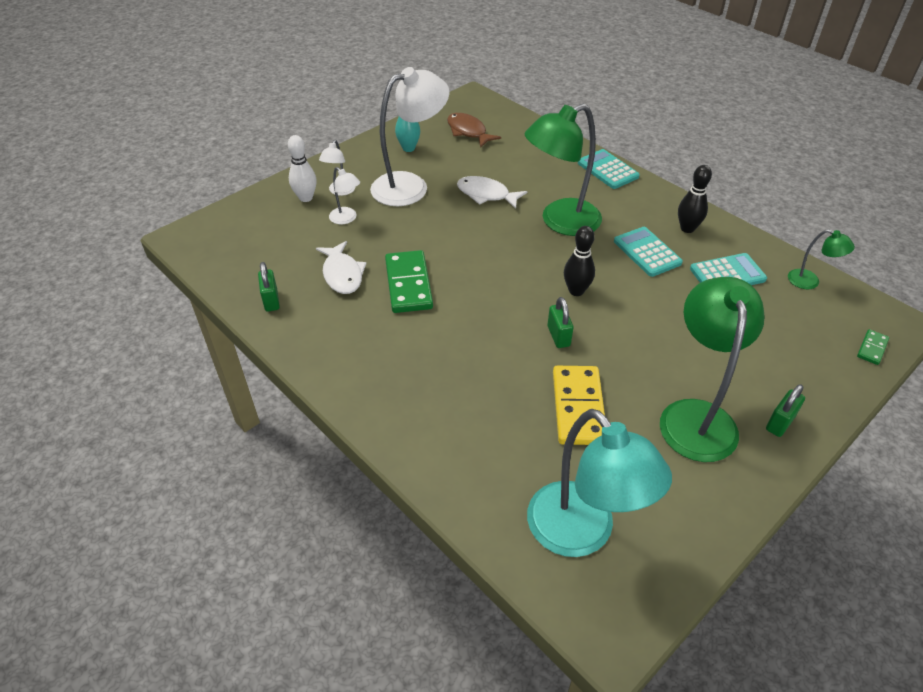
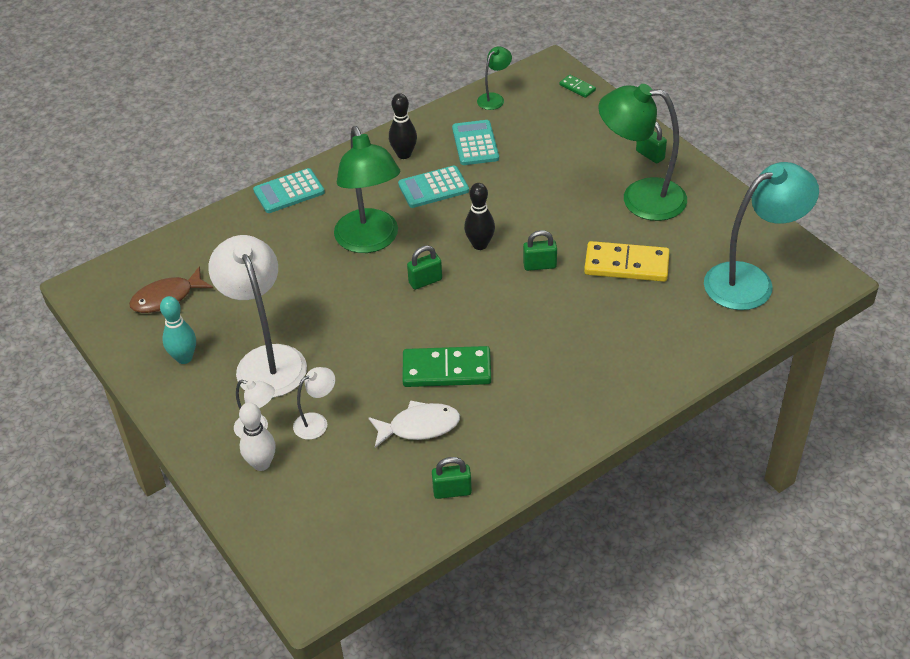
camera: 80 degrees left, 0 degrees up
white fish [457,176,527,209] -> none
none -> green padlock [407,245,442,290]

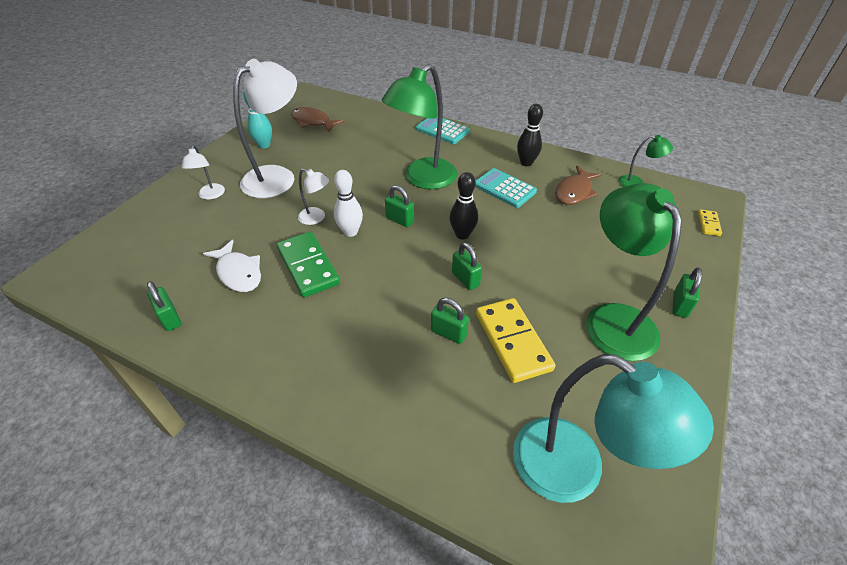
camera: 60 degrees right, 0 degrees up
white bowling pin [239,402,276,471] -> white bowling pin moved to [334,170,363,237]
white lamp [293,367,335,440] -> white lamp moved to [298,169,329,225]
turquoise calculator [452,120,499,165] -> brown fish [555,166,602,205]
green domino [559,75,596,98] -> yellow domino [698,209,722,236]
none -> green padlock [431,298,469,344]

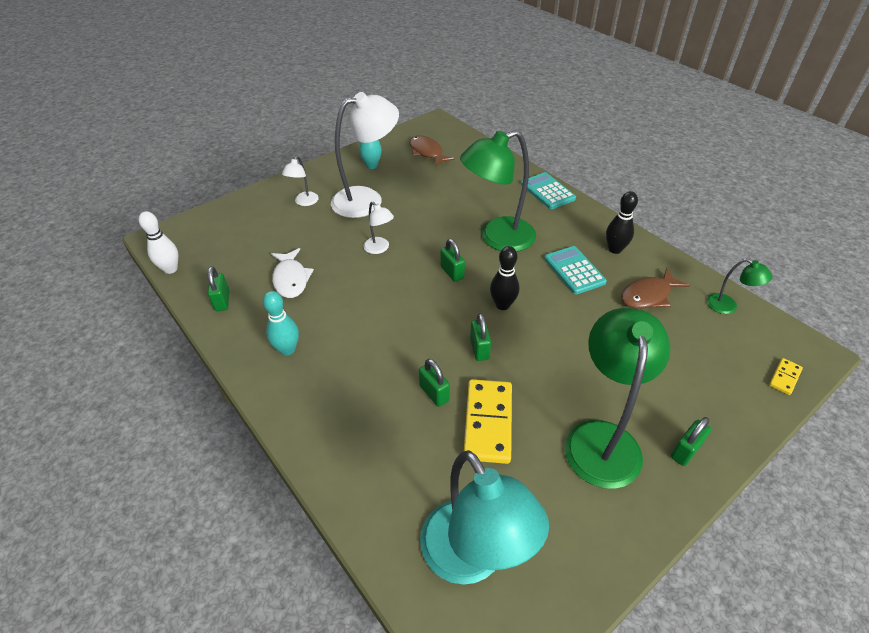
camera: 25 degrees right, 0 degrees up
green domino [277,231,340,298] -> none
white bowling pin [334,170,363,237] -> white bowling pin moved to [139,211,178,274]
none -> turquoise bowling pin [263,291,299,356]

